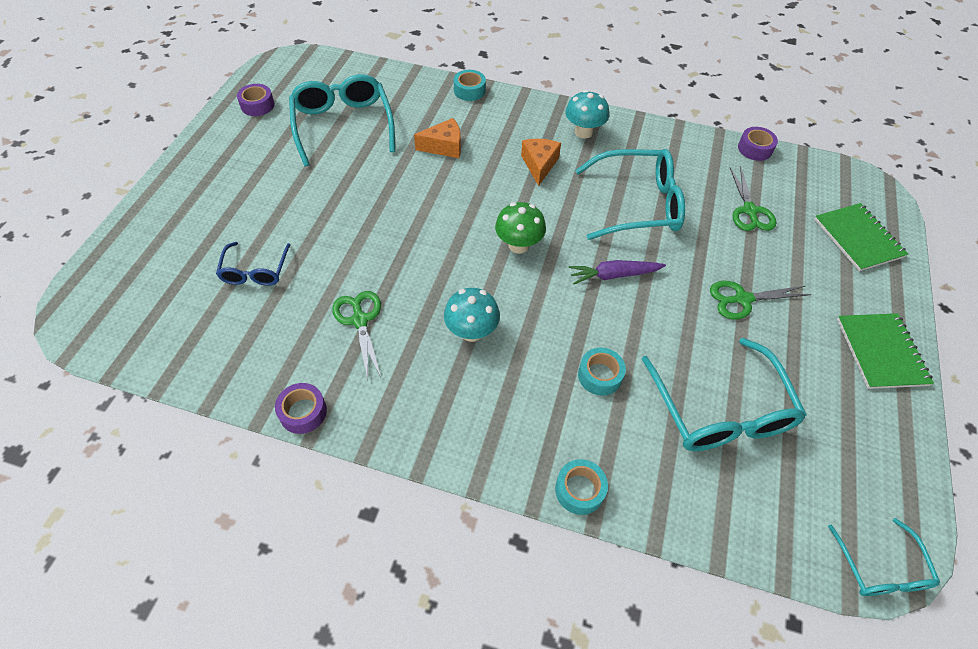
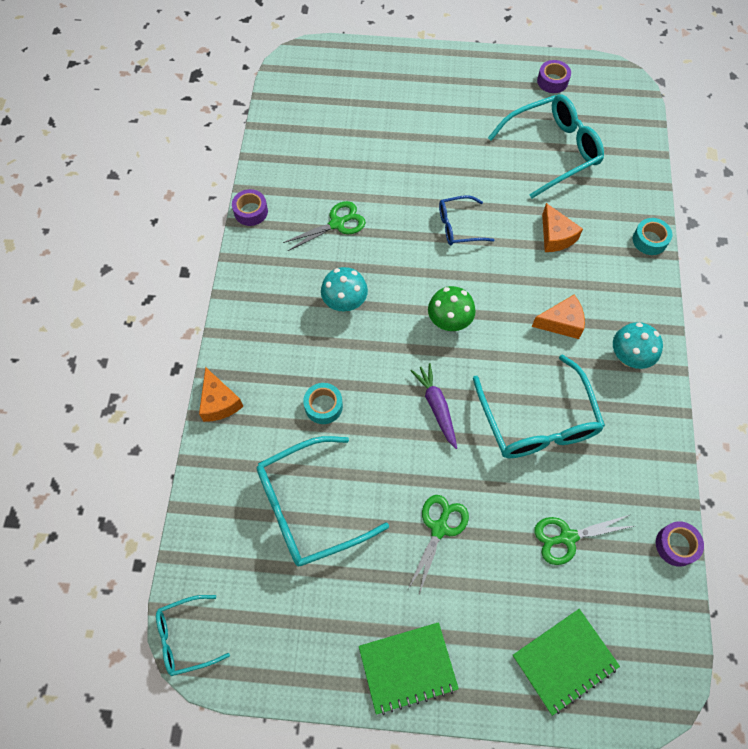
camera: 80 degrees right, 10 degrees up
blue glasses [216,242,291,286] -> blue glasses moved to [439,195,494,245]
turquoise tape [555,459,608,515] -> orange cheese [199,367,244,422]
green scissors [710,281,811,320] -> green scissors turned 45 degrees clockwise [407,495,469,594]

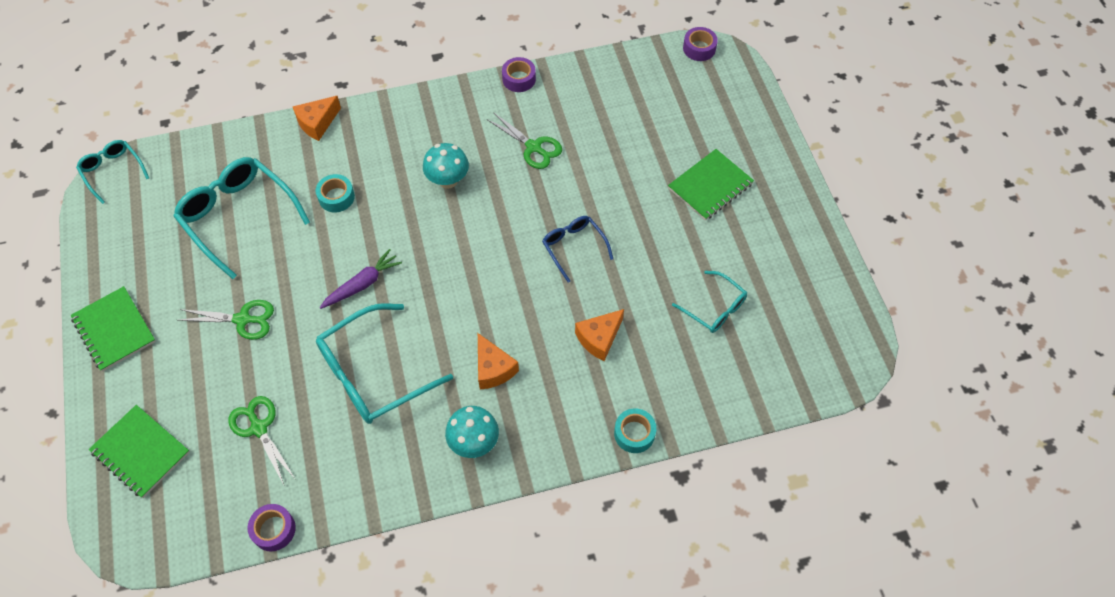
camera: 70 degrees right, 5 degrees down
green mushroom [428,286,476,331] -> none
turquoise glasses [488,94,604,198] -> turquoise glasses [672,271,747,333], size x0.55
purple tape [537,60,571,93] -> purple tape moved to [683,27,718,61]
none -> green notebook [668,149,754,221]

